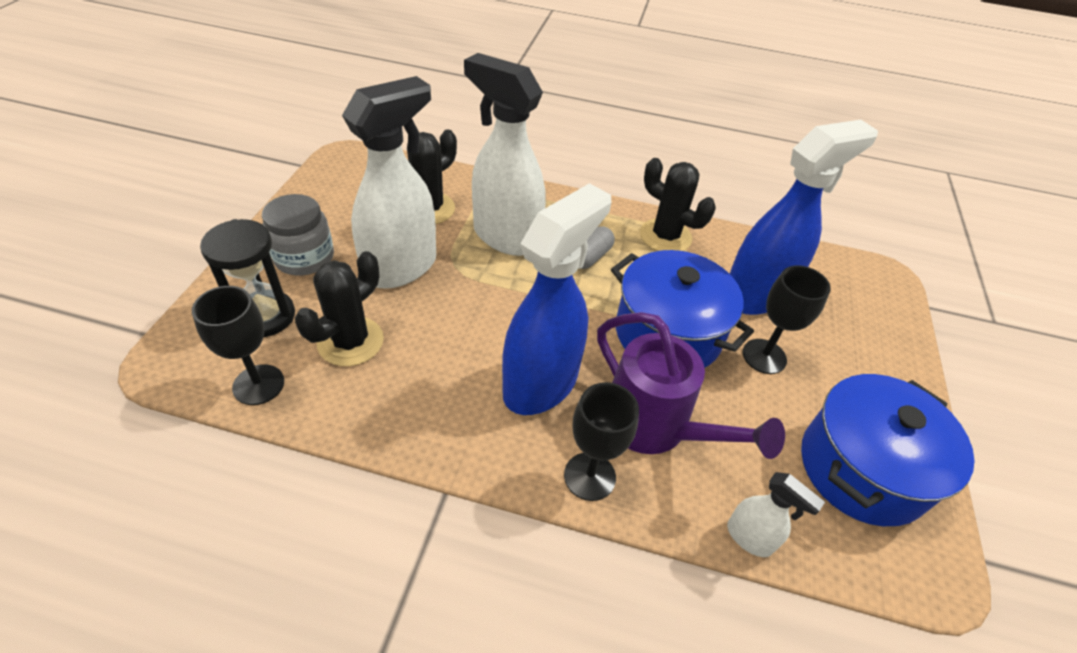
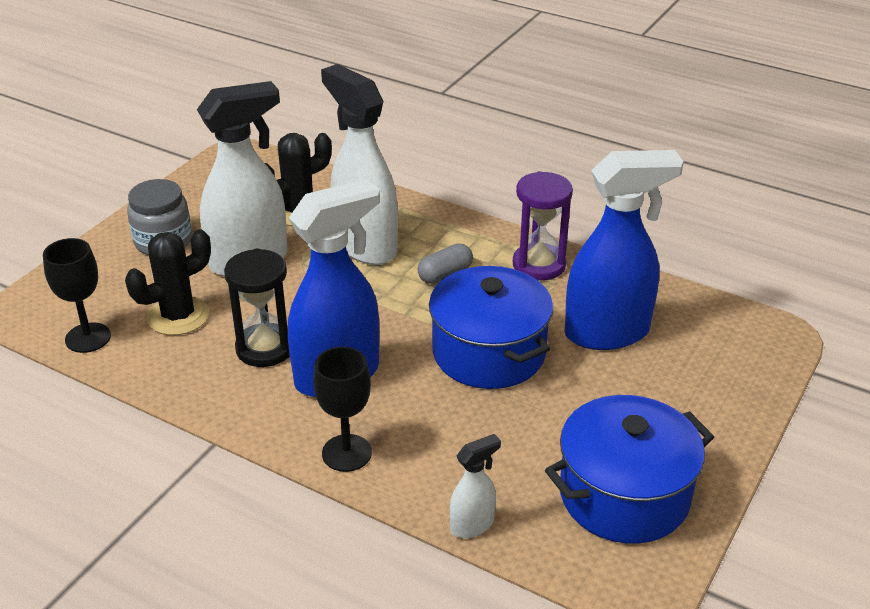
camera: 20 degrees right, 10 degrees down
black hourglass [200,219,295,337] -> black hourglass moved to [224,248,290,367]
purple watering can [597,312,785,459] -> none
black cactus [640,158,716,251] -> purple hourglass [513,171,573,281]
white spray bottle [727,472,825,557] -> white spray bottle turned 90 degrees counterclockwise [450,434,501,538]
black goblet [742,265,831,374] -> none

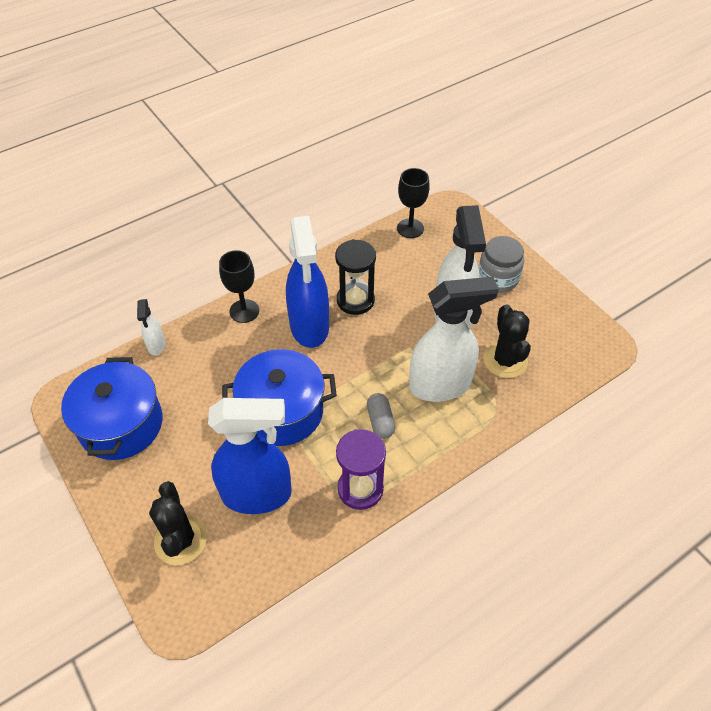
camera: 115 degrees right, 15 degrees up
black cactus [125,229,211,335] -> black cactus moved to [149,481,207,565]
blue spray bottle [565,150,684,350] -> blue spray bottle turned 105 degrees counterclockwise [208,398,292,514]

